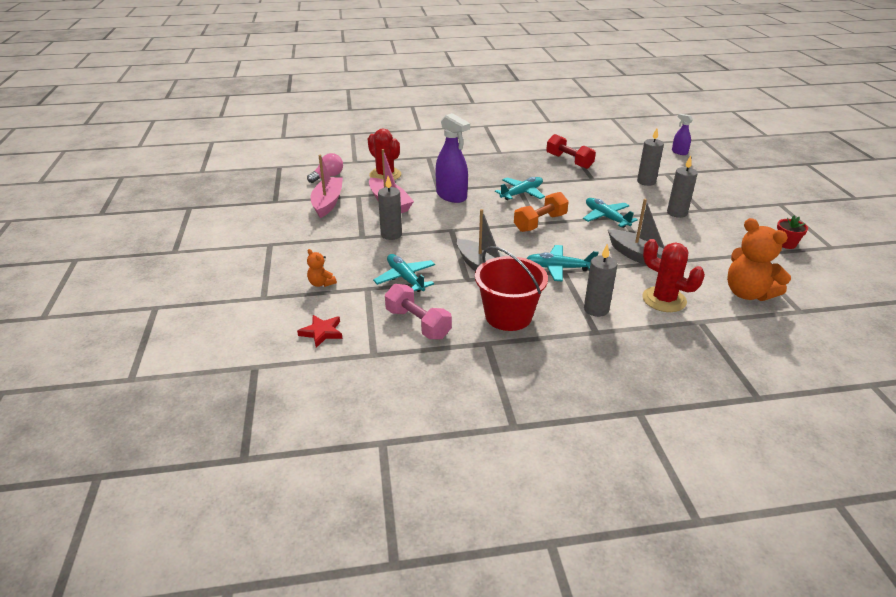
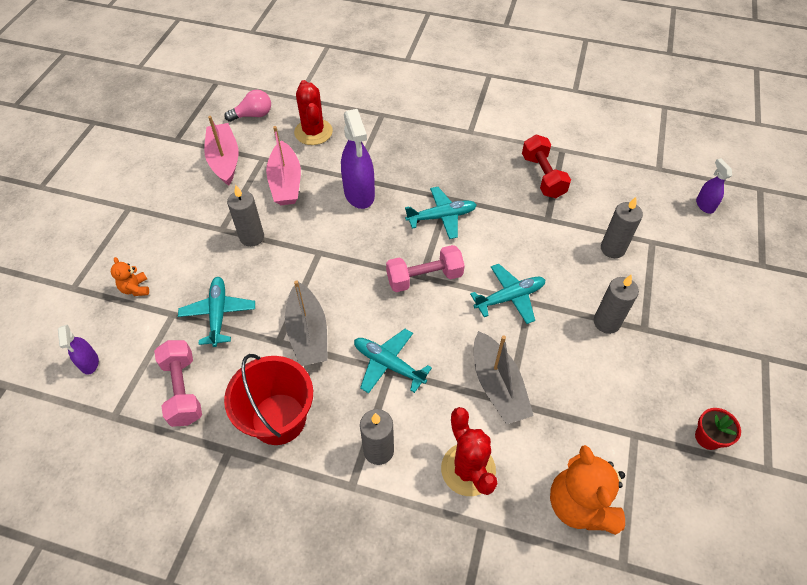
camera: 25 degrees right, 20 degrees up
red star [297,315,343,348] -> purple spray bottle [58,325,99,375]
pink boat [311,155,343,218] -> pink boat turned 45 degrees counterclockwise [204,116,239,186]
orange dumbbell [514,192,569,232] -> pink dumbbell [386,245,465,292]
turquoise plane [583,198,638,228] -> turquoise plane turned 75 degrees clockwise [470,264,545,324]

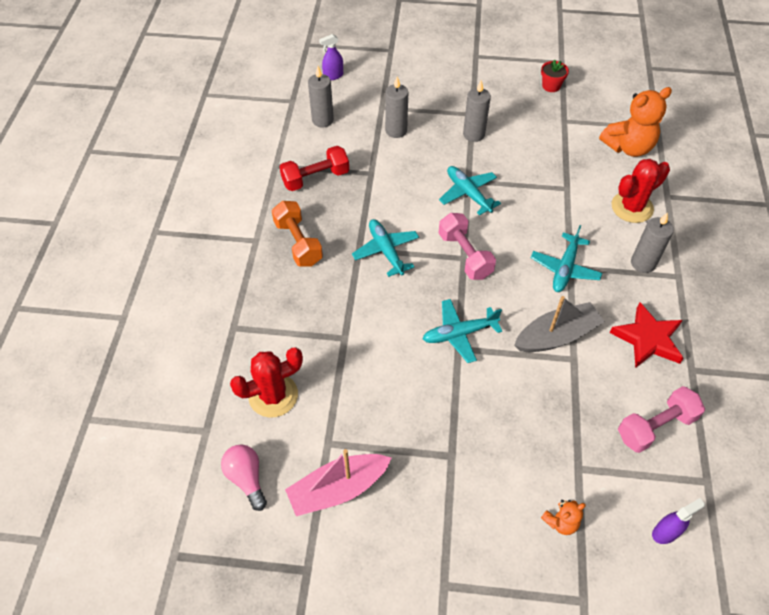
camera: 100 degrees left, 0 degrees up
turquoise plane [178,277,255,347] -> turquoise plane moved to [423,299,502,363]
red bucket [224,354,313,445] -> red star [610,302,684,368]
grey candle [227,185,264,247] -> grey candle moved to [308,66,334,127]
pink boat [266,126,301,205] -> none
purple spray bottle [341,109,375,209] -> none
grey boat [474,331,534,425] -> none
none -> orange dumbbell [272,201,323,267]

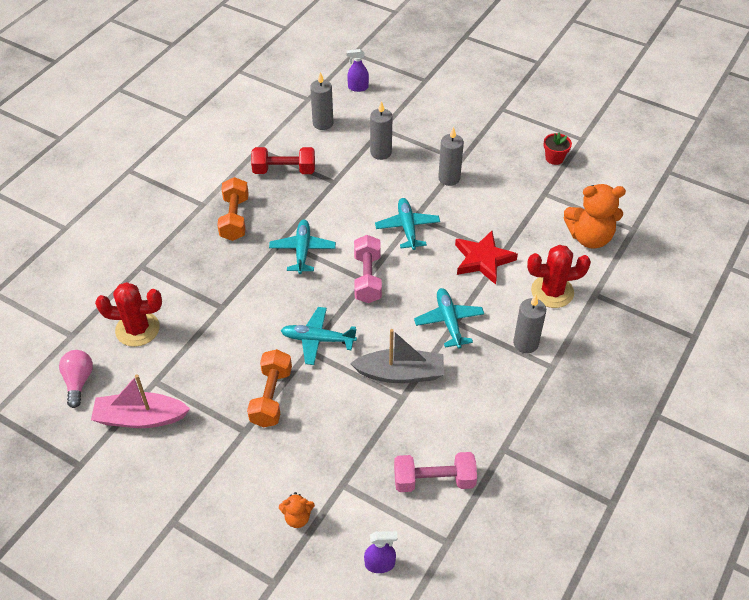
camera: 25 degrees right, 5 degrees down
turquoise plane [531,225,602,292] -> turquoise plane turned 120 degrees clockwise [414,288,484,349]
red star [610,302,684,368] -> red star moved to [455,231,518,285]
none -> orange dumbbell [247,349,292,427]

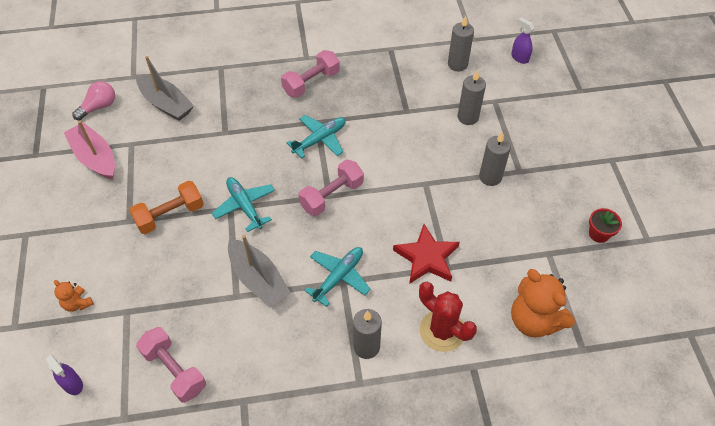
camera: 50 degrees right, 5 degrees up
red cactus [95,282,162,347] -> grey boat [136,56,194,121]
orange dumbbell [217,177,249,241] -> pink dumbbell [281,50,340,98]
red dumbbell [251,147,315,174] -> none
turquoise plane [375,198,440,250] -> none

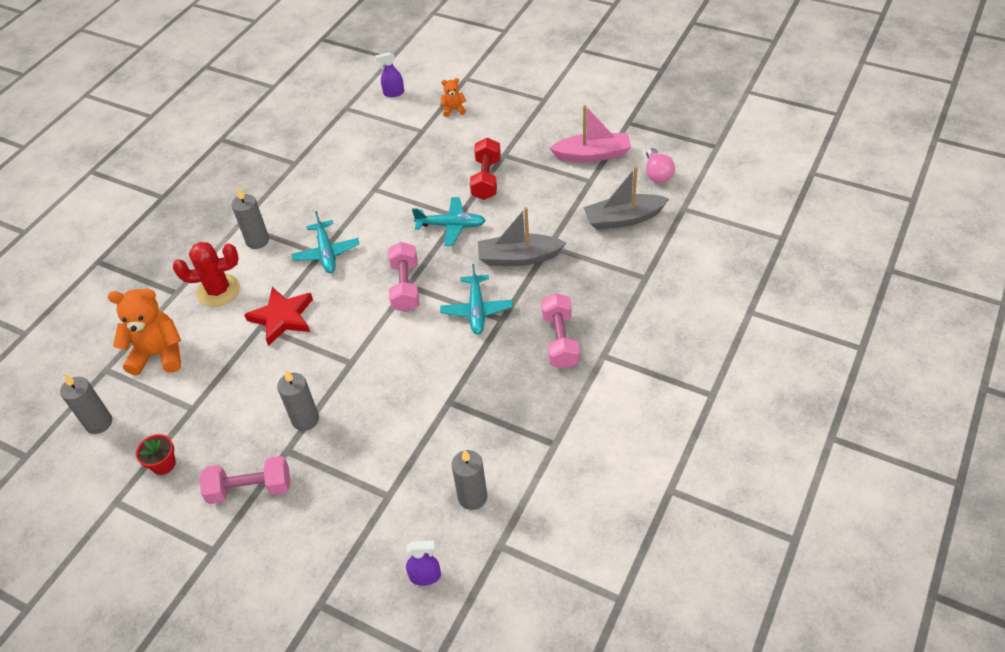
camera: 130 degrees right, 5 degrees down
orange dumbbell [129,181,204,234] -> red dumbbell [470,138,501,200]
pink dumbbell [136,327,206,403] -> pink dumbbell moved to [200,456,290,504]
grey boat [228,235,291,308] -> grey boat moved to [478,207,566,266]
grey candle [457,70,486,125] -> grey candle moved to [60,374,112,434]

